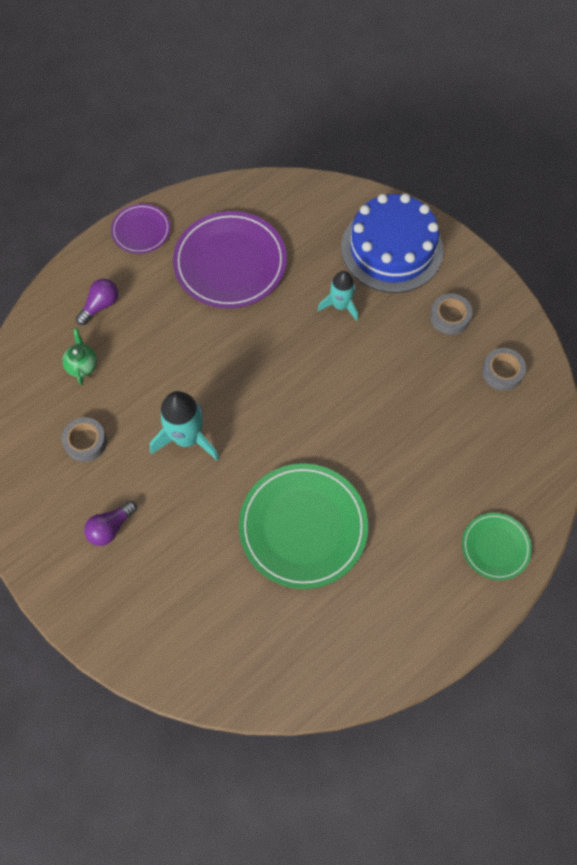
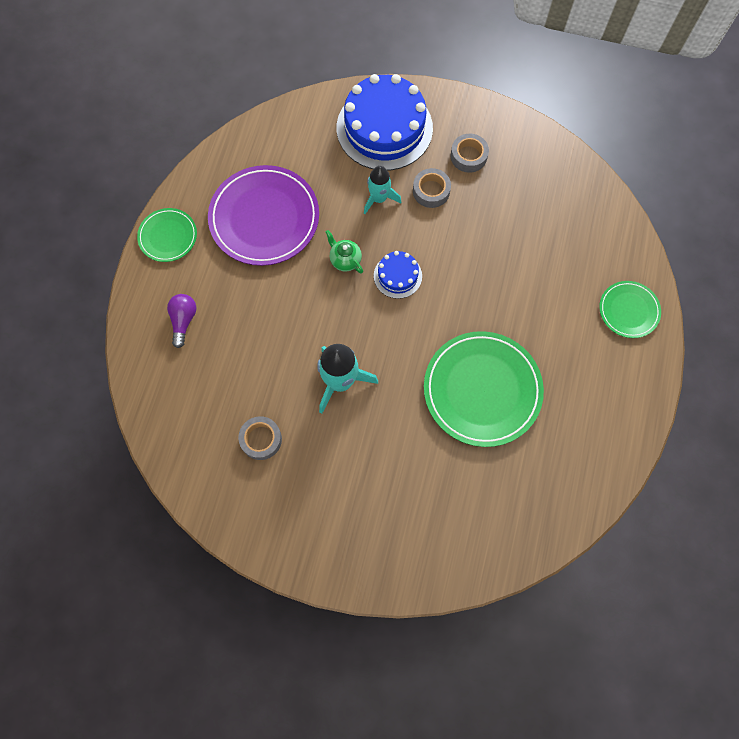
camera: 35 degrees left, 5 degrees up
green teapot [62,328,97,385] -> green teapot moved to [326,230,363,273]
purple light bulb [84,501,137,546] -> none
purple plate [111,204,171,254] -> green plate [137,208,197,262]
grey tape [482,348,526,391] -> grey tape moved to [413,168,451,208]
none -> blue cake [374,251,422,299]

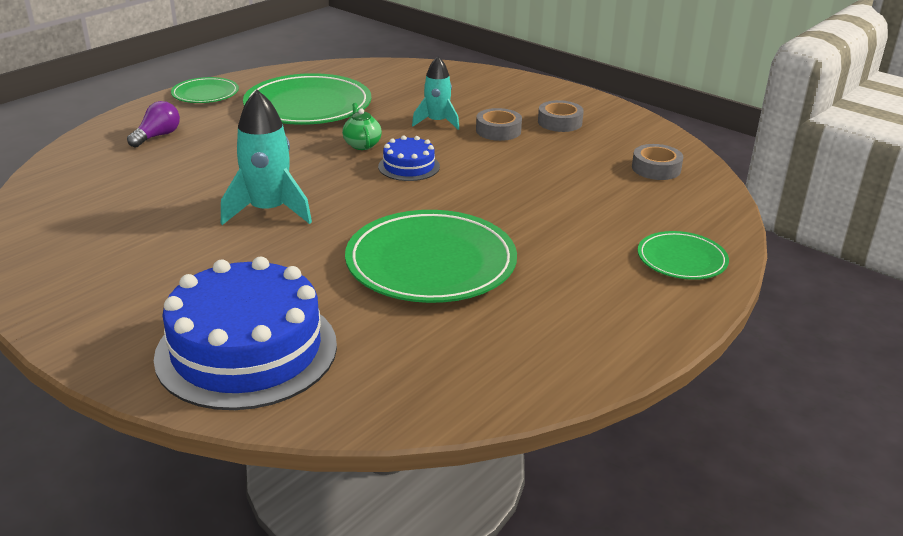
camera: 25 degrees right, 40 degrees down
purple plate [208,165,319,266] -> green plate [243,73,371,125]
grey tape [238,416,282,460] -> grey tape moved to [632,144,683,180]
blue cake [337,74,433,171] -> blue cake moved to [154,257,337,410]

